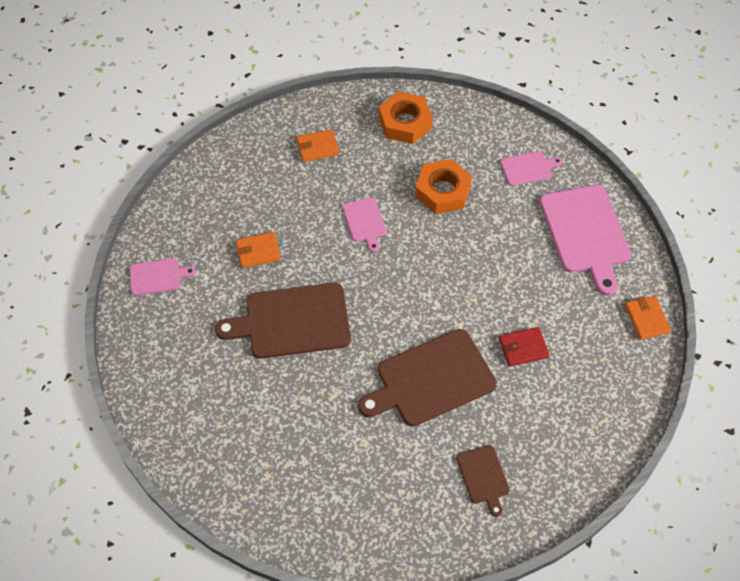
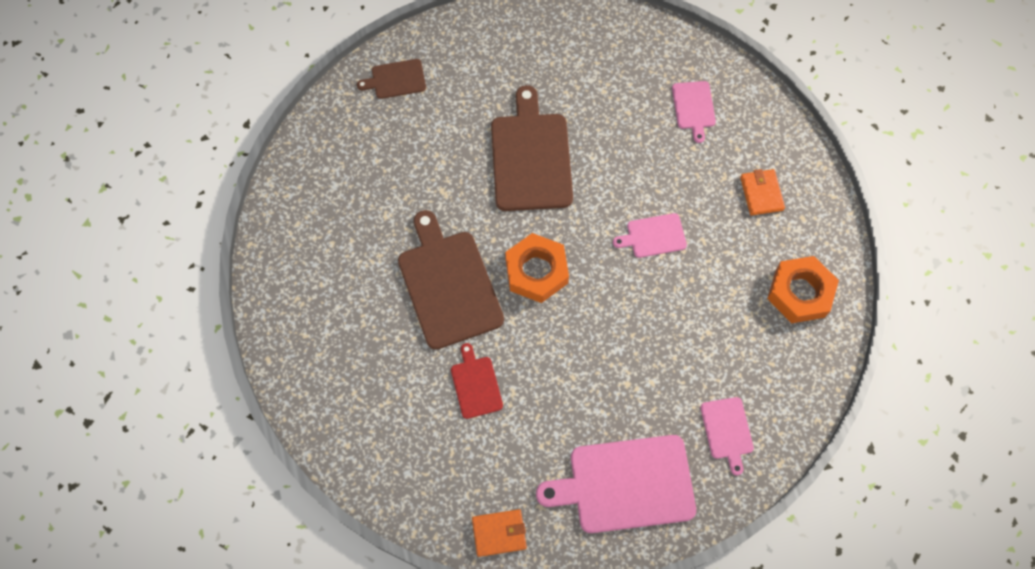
camera: 95 degrees right, 10 degrees up
pink cutting board [130,258,196,296] -> pink cutting board moved to [672,81,716,143]
orange wallet [236,232,281,268] -> none
orange nut [415,159,472,214] -> orange nut moved to [505,233,569,303]
brown cutting board [456,445,510,517] -> brown cutting board moved to [357,59,426,99]
red wallet [499,327,549,367] -> red cutting board [451,343,503,419]

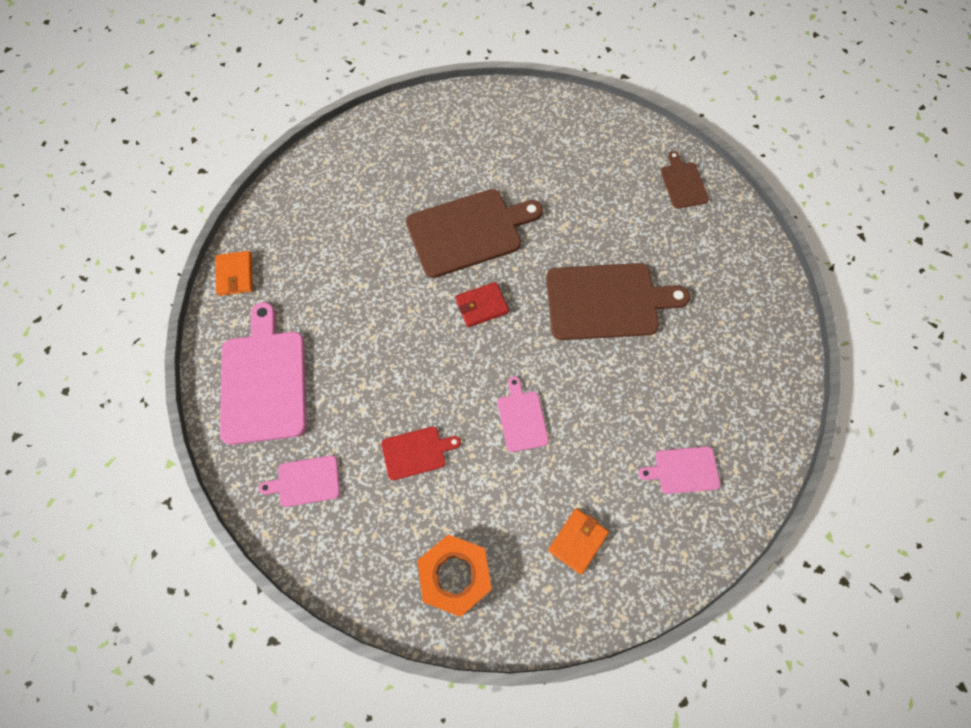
camera: 90 degrees right, 0 degrees up
red cutting board [451,343,503,419] -> red cutting board moved to [381,427,461,480]
orange nut [505,233,569,303] -> red wallet [455,282,509,327]
orange wallet [740,169,785,216] -> orange wallet turned 45 degrees counterclockwise [548,508,609,575]

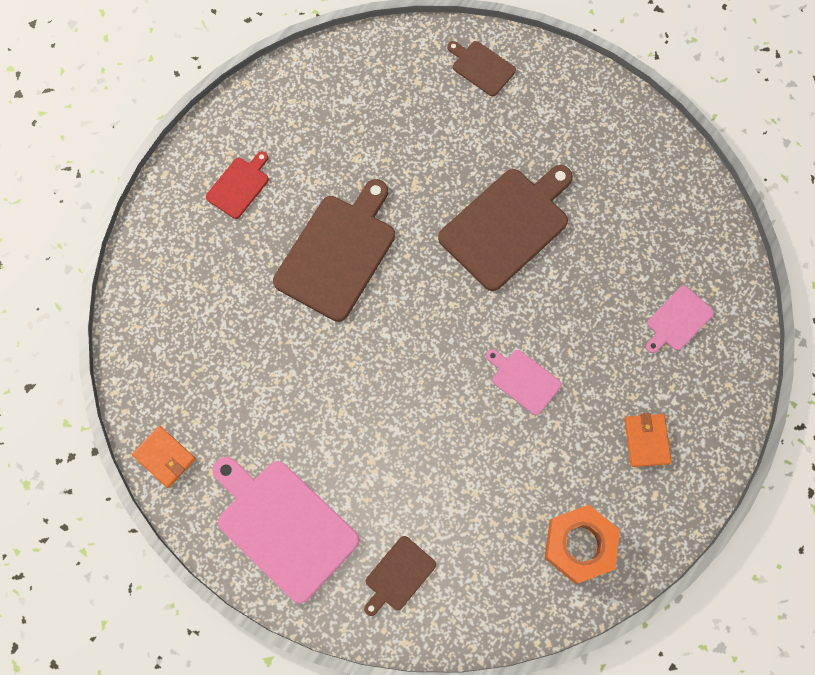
camera: 40 degrees left, 5 degrees up
pink cutting board [259,455,340,507] -> brown cutting board [364,536,436,616]
red cutting board [381,427,461,480] -> red cutting board moved to [206,151,269,219]
red wallet [455,282,509,327] -> none

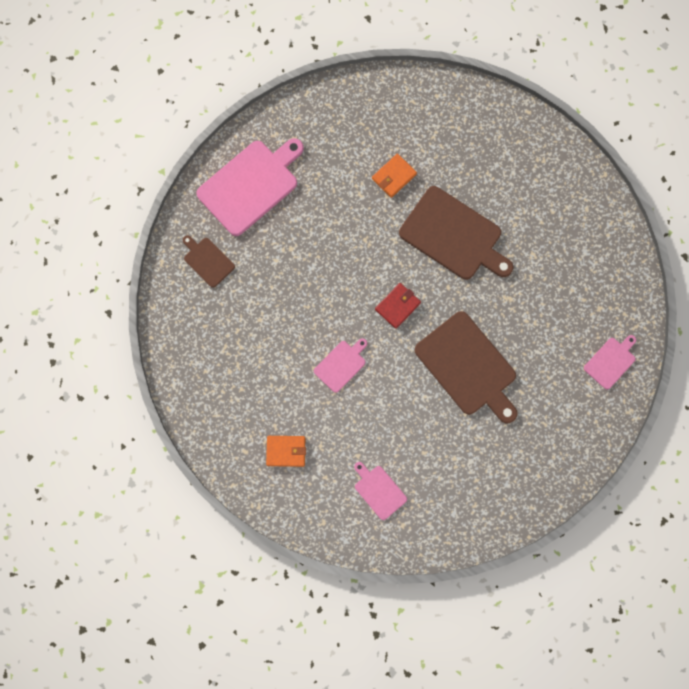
camera: 95 degrees right, 5 degrees up
orange wallet [132,426,196,488] -> orange wallet moved to [372,154,417,198]
red cutting board [206,151,269,219] -> none
brown cutting board [447,41,516,96] -> pink cutting board [584,335,636,389]
orange nut [544,505,620,584] -> none
none -> red wallet [375,283,421,329]

